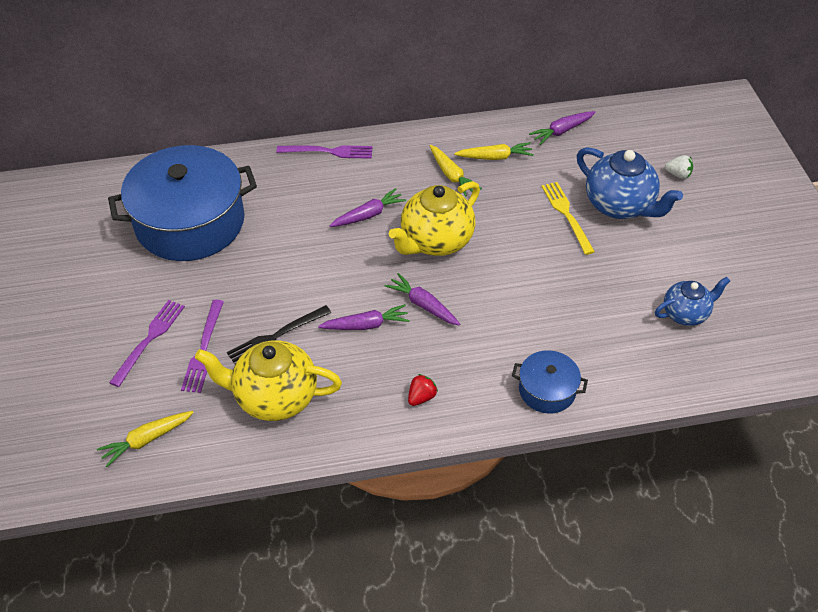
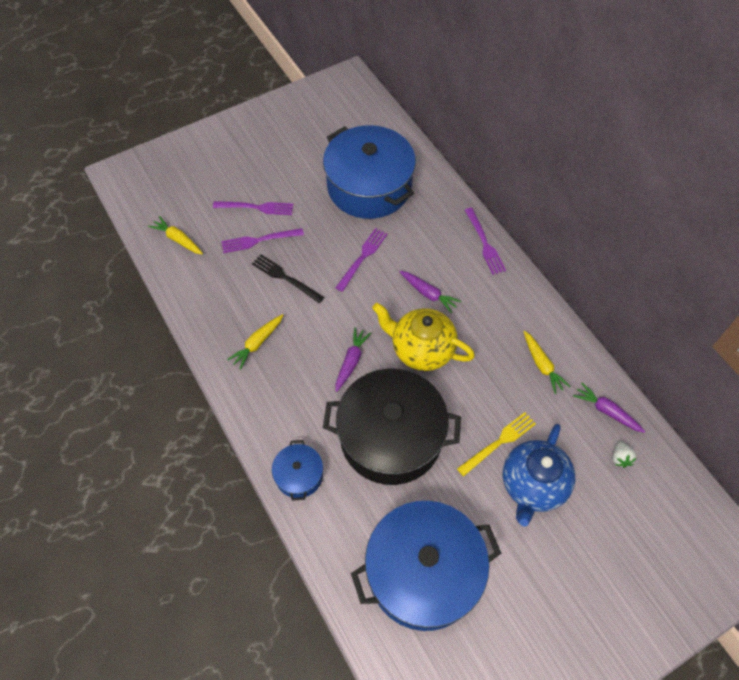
camera: 70 degrees right, 10 degrees up
yellow teapot [195,340,342,421] -> none
purple carrot [318,304,410,330] -> none
red strawberry [408,374,438,406] -> none
yellow carrot [430,145,482,197] -> yellow carrot moved to [227,314,283,369]
blue teapot [655,277,730,326] -> blue pot [351,501,501,631]
white strawberry [665,155,693,179] -> white strawberry moved to [612,441,637,468]
none -> black pot [323,369,461,485]
none -> purple fork [335,228,388,292]

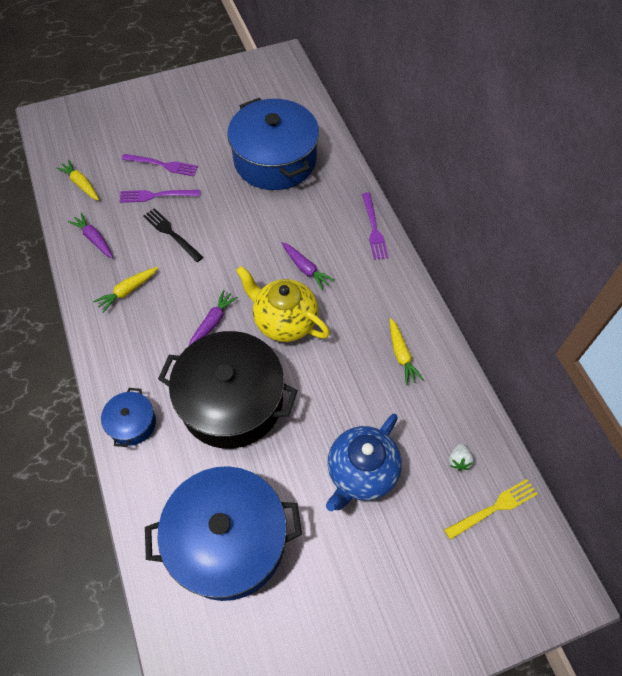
camera: 10 degrees right, 0 degrees up
purple fork [335,228,388,292] -> none
yellow fork [457,412,536,477] -> yellow fork moved to [444,479,537,540]
purple carrot [573,383,645,433] -> purple carrot moved to [68,212,113,258]

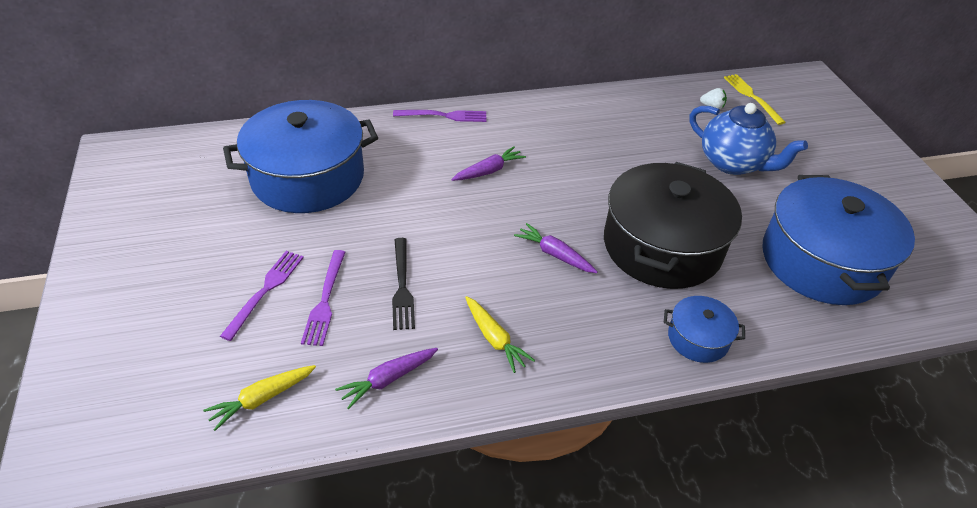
camera: 85 degrees left, 15 degrees down
black fork [143,208,203,262] -> black fork turned 60 degrees counterclockwise [392,238,415,330]
yellow teapot [236,266,330,342] -> none
yellow carrot [390,318,424,385] -> none

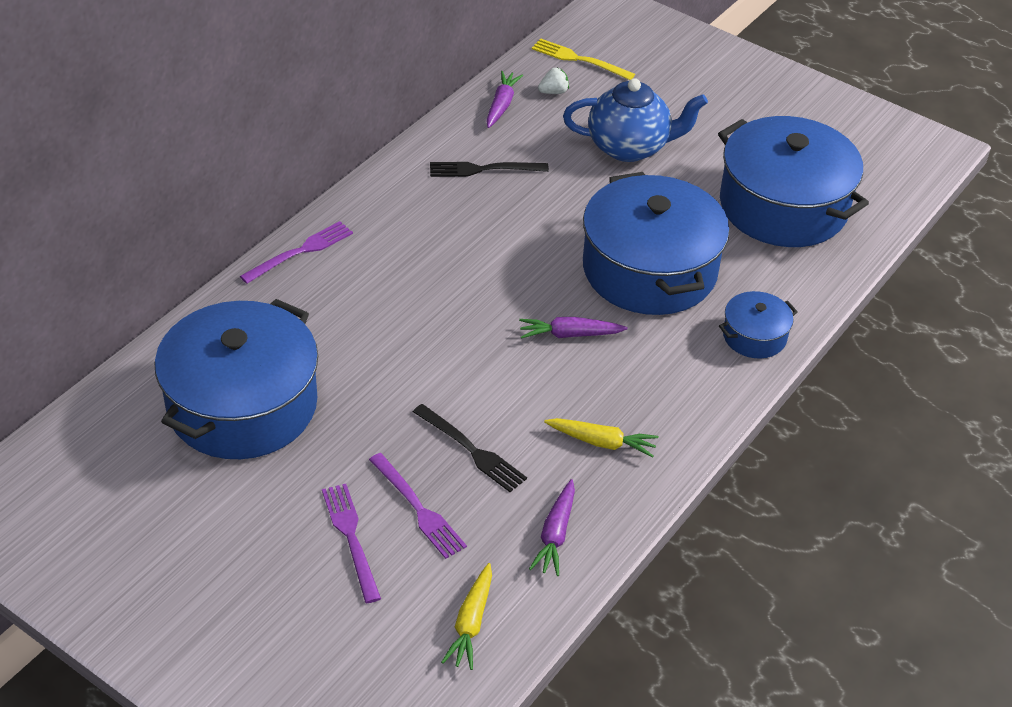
camera: 40 degrees left, 0 degrees up
purple carrot [452,146,526,181] -> purple carrot moved to [486,71,523,128]
black pot [604,162,742,289] -> blue pot [583,172,730,315]
none -> black fork [430,162,549,177]

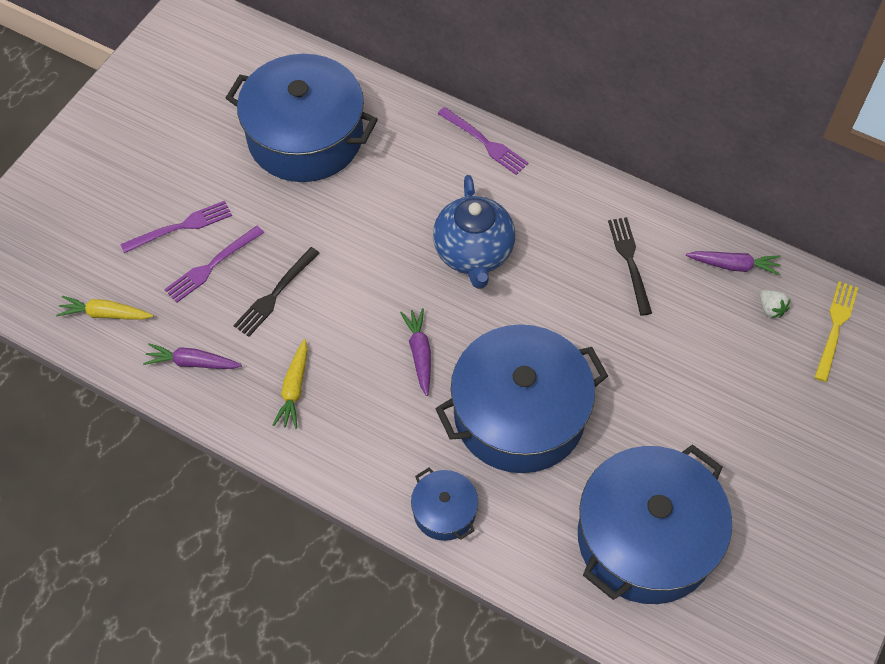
camera: 85 degrees right, 15 degrees up
blue teapot [563,78,708,162] -> blue teapot moved to [433,175,515,289]

